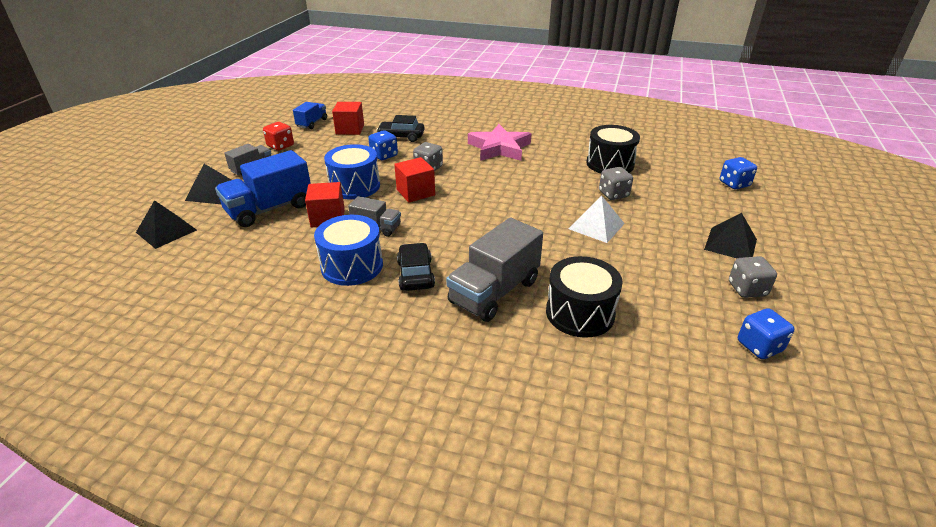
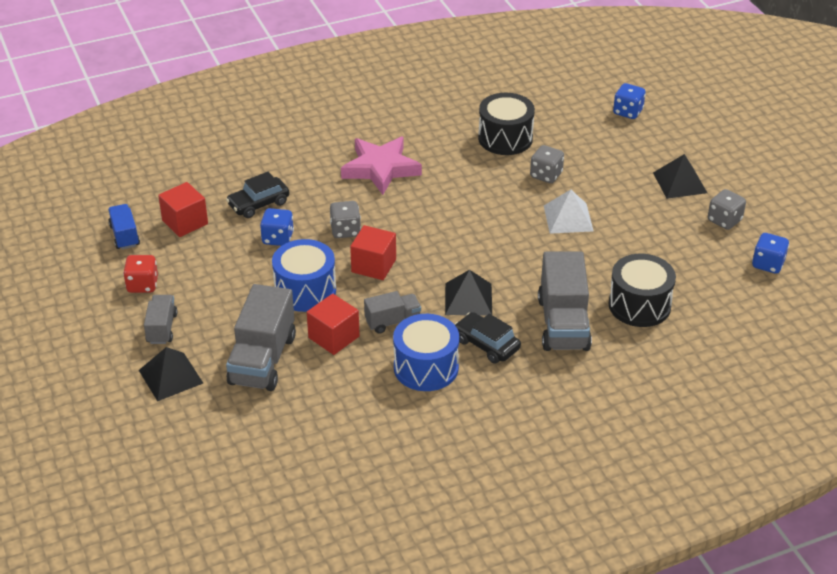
camera: 40 degrees left, 5 degrees up
black pyramid [136,200,197,249] -> black pyramid moved to [445,270,492,315]
blue truck [215,150,311,227] -> grey truck [226,284,296,391]

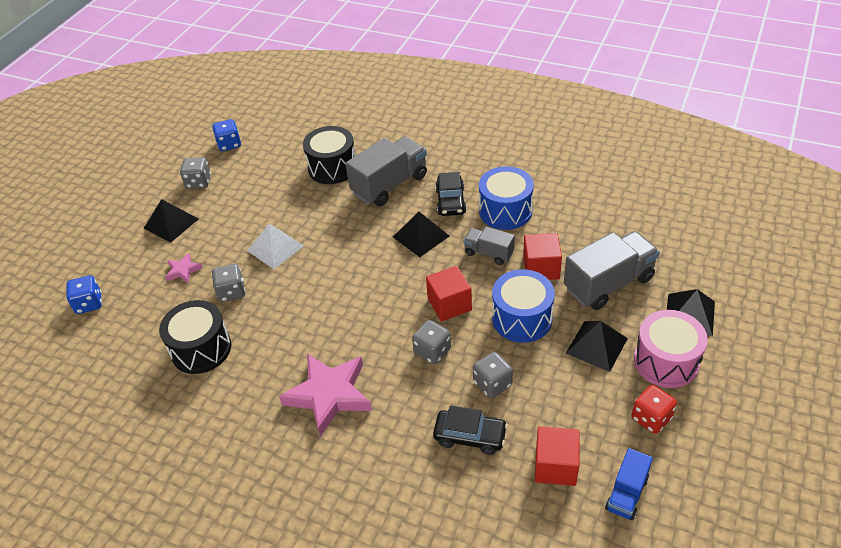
camera: 130 degrees left, 5 degrees up
grey truck [144,295,177,344] -> pink drum [634,310,708,388]
blue dice [260,208,294,246] -> grey dice [473,352,513,398]
none -> pink star [165,253,202,283]
none -> black pyramid [565,321,628,372]

